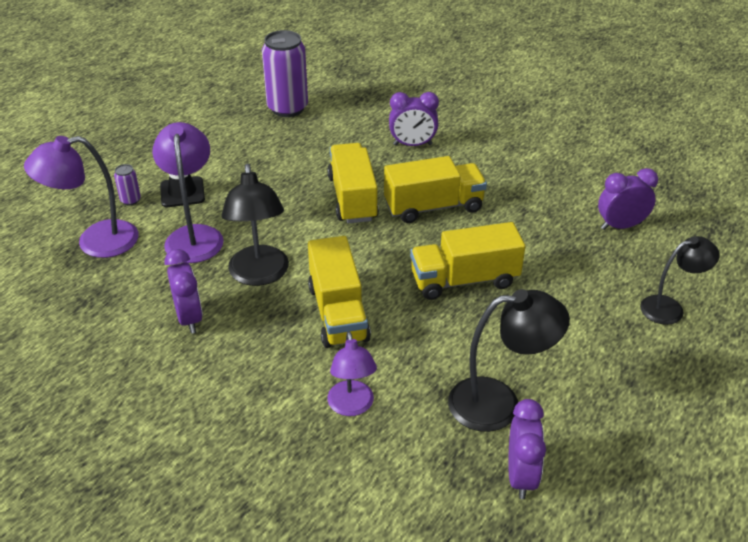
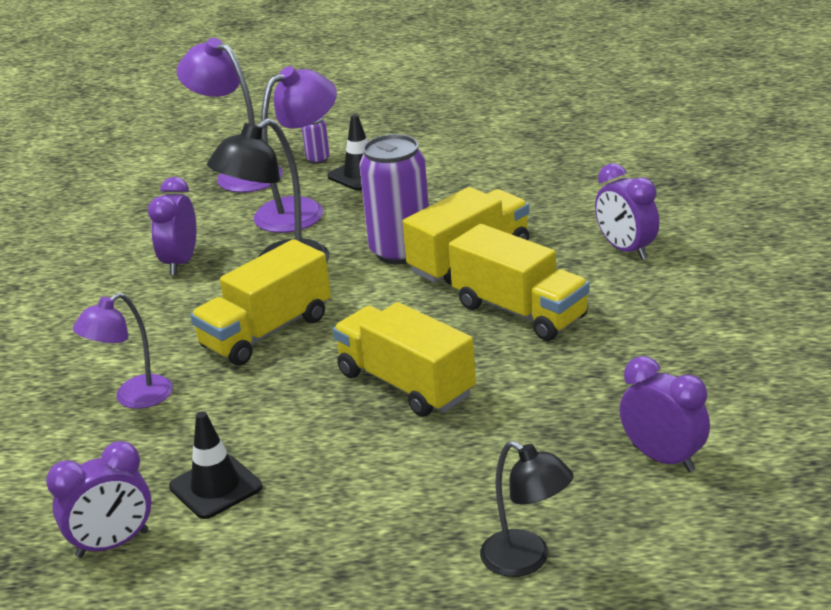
camera: 60 degrees right, 10 degrees down
purple clock [164,249,203,334] -> purple clock turned 150 degrees clockwise [148,177,196,275]
purple can [262,30,308,117] -> purple can moved to [359,134,429,265]
black lamp [448,289,570,432] -> black traffic cone [169,411,262,519]

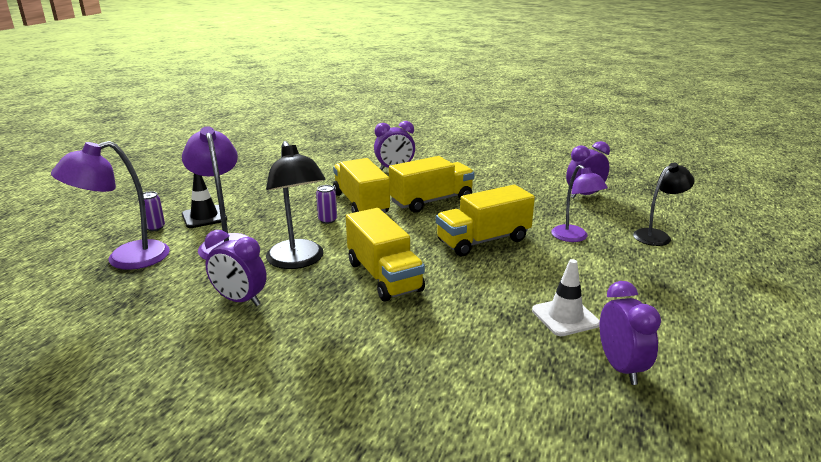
camera: 75 degrees left, 5 degrees down
purple lamp [73,293,173,409] -> purple lamp moved to [551,165,608,242]
black traffic cone [169,411,262,519] -> white traffic cone [532,259,600,336]
purple can [359,134,429,265] -> purple can [316,185,337,224], size x0.44

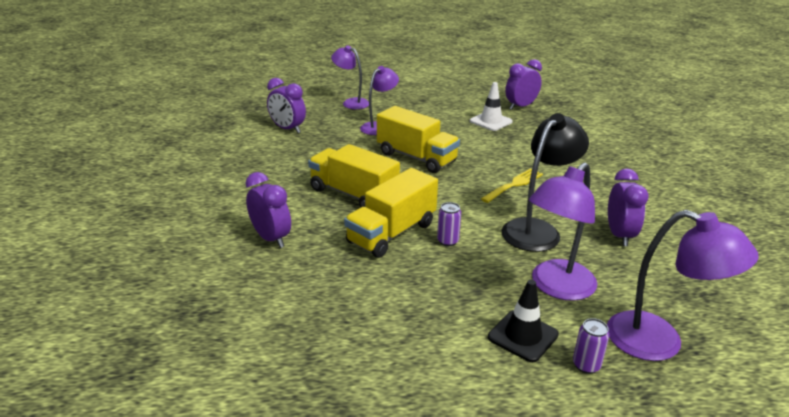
camera: 115 degrees left, 5 degrees up
yellow truck [346,208,425,302] -> yellow fork [481,168,543,203]
black lamp [633,163,695,246] -> purple lamp [331,45,369,109]

